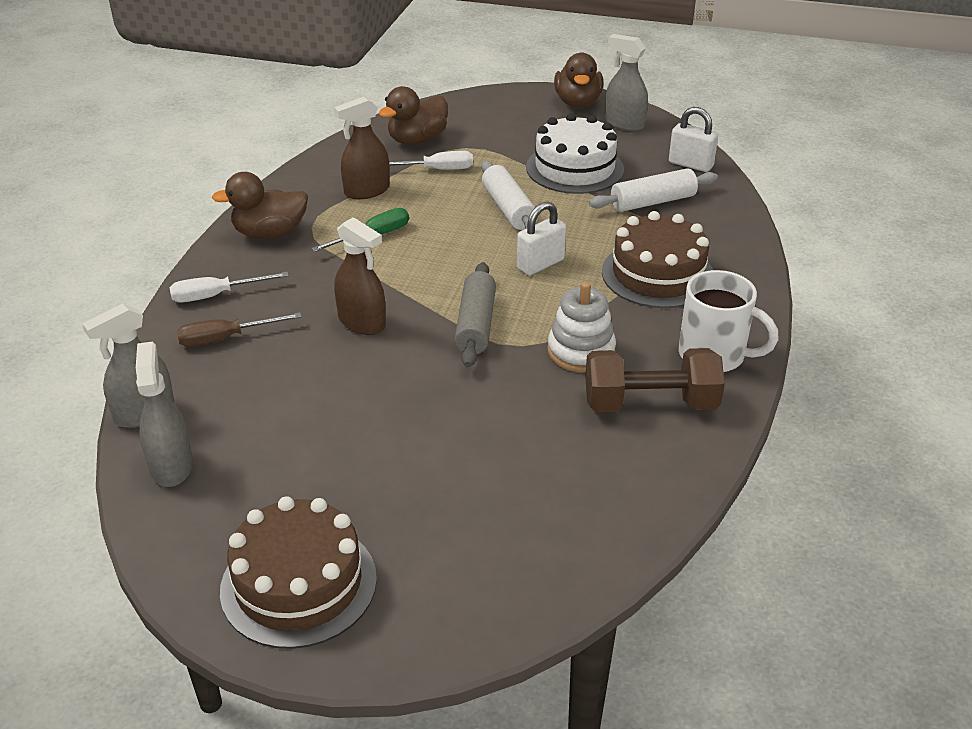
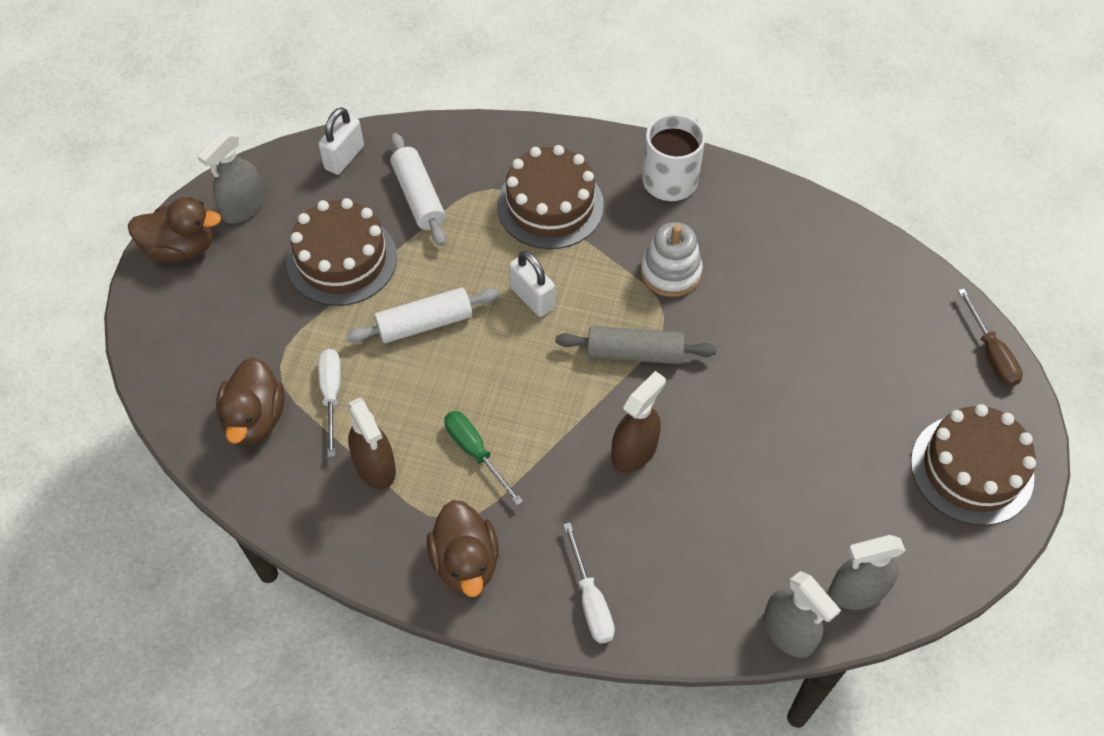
camera: 90 degrees left, 20 degrees up
brown screwdriver [177,312,302,347] -> brown screwdriver moved to [958,289,1023,386]
brown duck [379,86,448,145] -> brown duck turned 45 degrees clockwise [216,357,285,445]
white cake [526,113,624,194] -> brown cake [287,198,397,306]
brown dumbbell [585,348,725,412] -> none

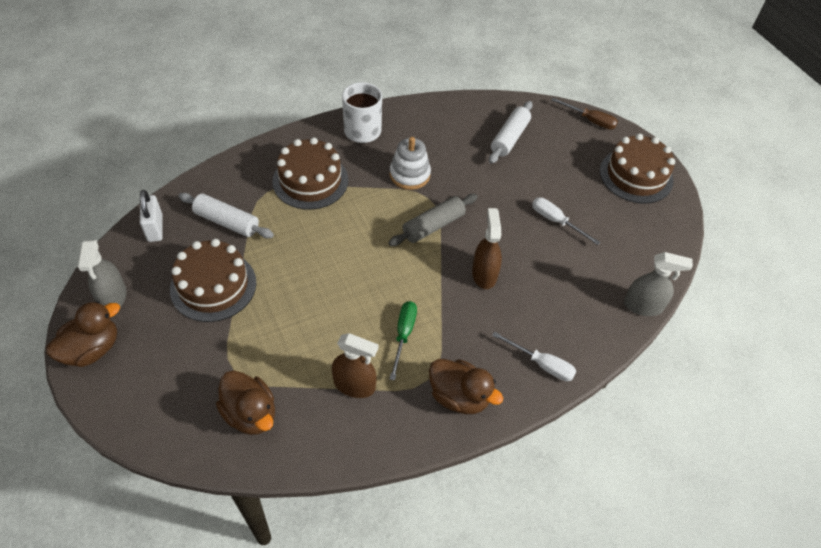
camera: 45 degrees left, 5 degrees down
white screwdriver [318,349,341,457] -> white screwdriver moved to [532,197,600,245]
white rolling pin [346,288,499,343] -> white rolling pin moved to [489,101,533,164]
green screwdriver [444,411,523,506] -> green screwdriver turned 90 degrees clockwise [390,301,417,380]
white padlock [509,251,555,317] -> none
grey spray bottle [829,535,906,610] -> none

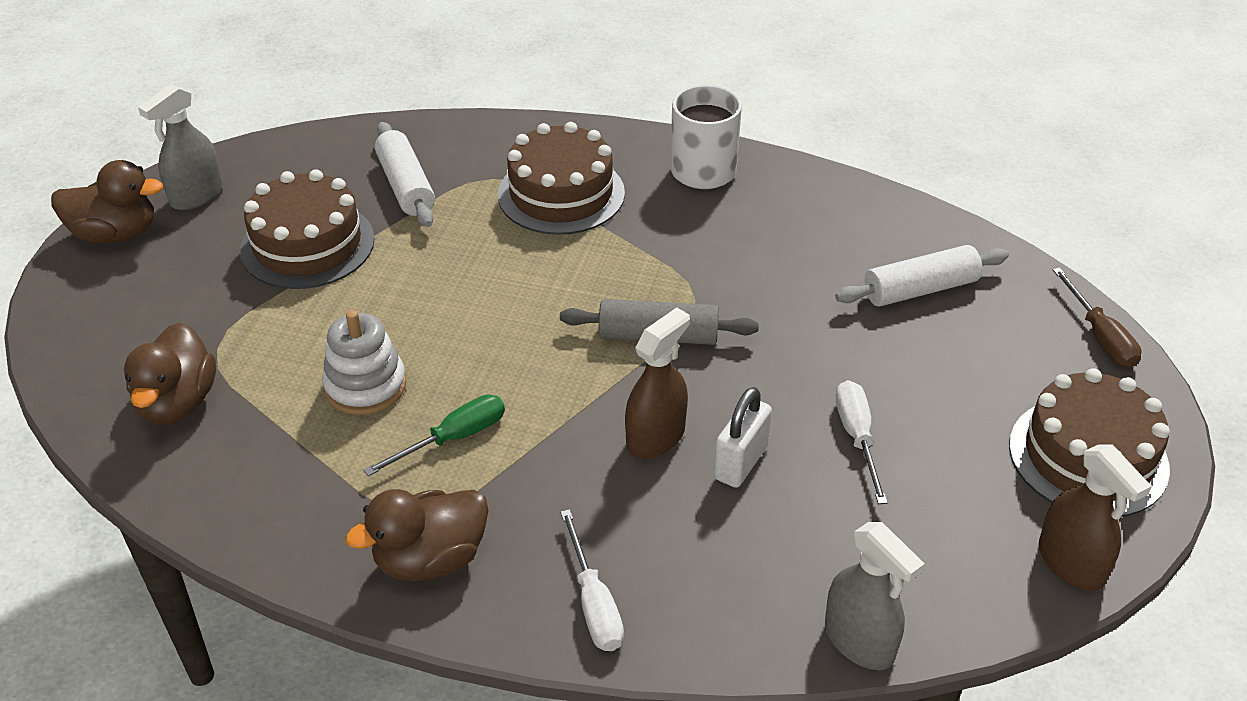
camera: 45 degrees right, 10 degrees down
white padlock [140,190,163,242] -> white padlock moved to [714,387,772,488]
brown spray bottle [332,333,378,398] -> brown spray bottle moved to [1039,444,1152,591]
white stacking toy [390,137,431,190] -> white stacking toy moved to [322,310,406,415]
brown duck [429,359,503,414] -> brown duck turned 75 degrees clockwise [346,489,489,581]

